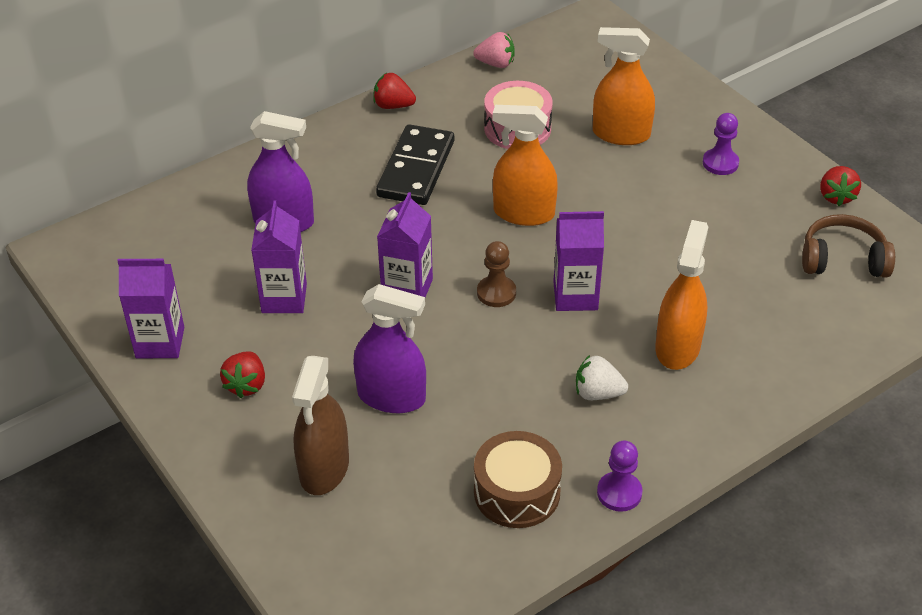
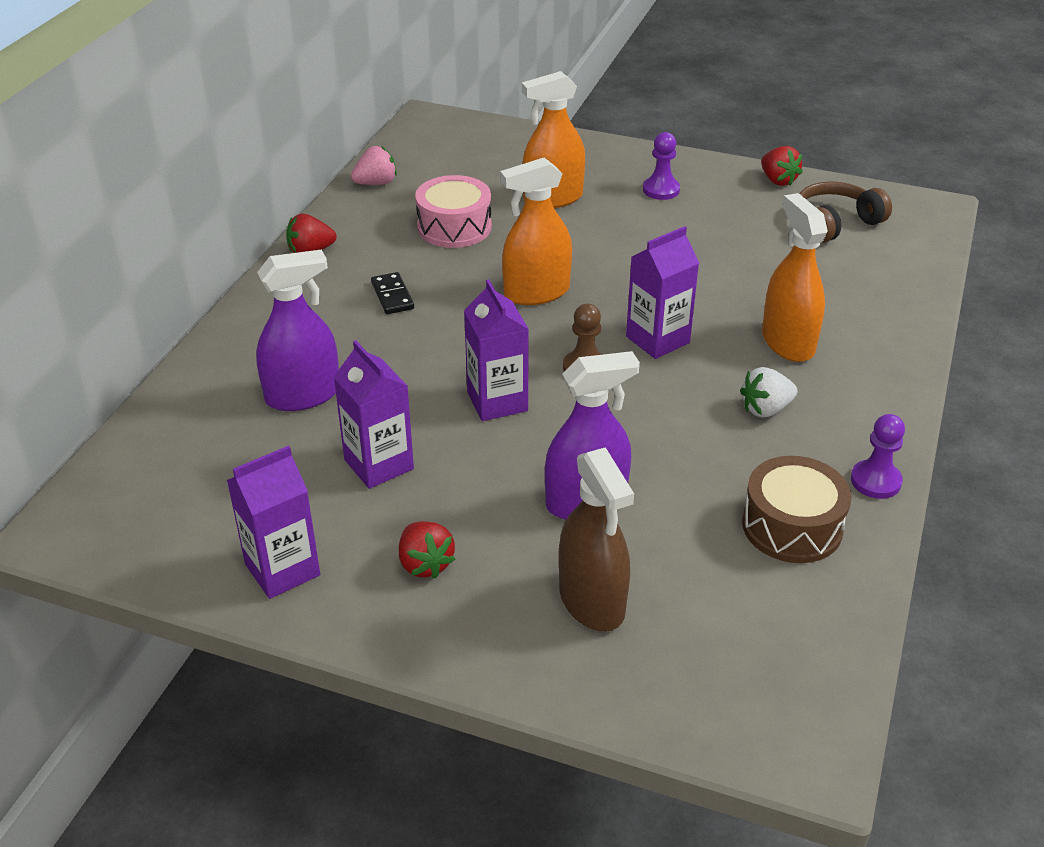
camera: 35 degrees left, 5 degrees down
black domino [376,124,454,205] -> black domino [371,272,414,314], size x0.49

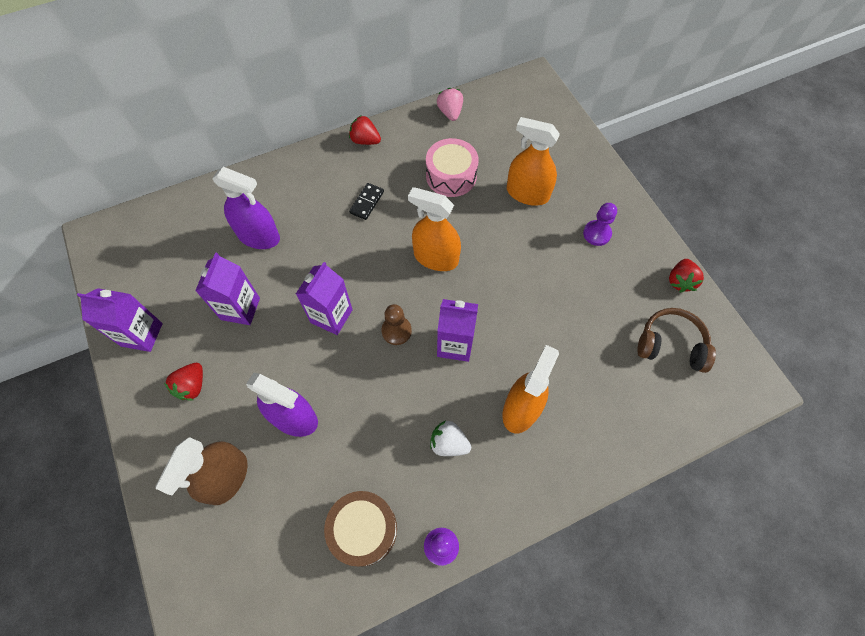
camera: 45 degrees right, 25 degrees up
pink strawberry [351,146,397,185] -> pink strawberry turned 120 degrees counterclockwise [437,88,463,121]

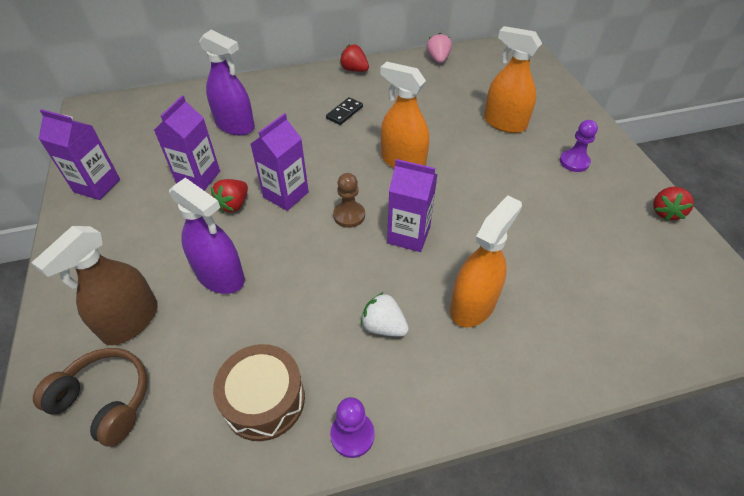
camera: 10 degrees right, 15 degrees down
red strawberry [164,363,203,400] -> red strawberry moved to [211,179,248,213]
pink drum [426,138,479,197] -> none
brown headphones [637,308,716,373] -> brown headphones moved to [33,348,148,447]

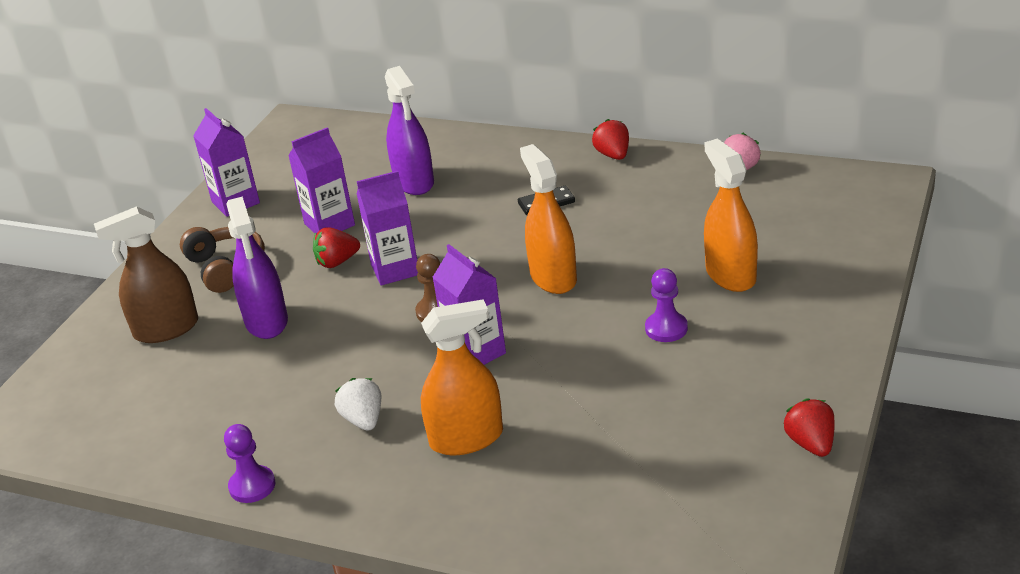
camera: 40 degrees right, 15 degrees down
brown headphones [33,348,148,447] -> brown headphones moved to [180,227,265,293]
brown drum [213,344,305,441] -> none
purple pawn [560,120,598,172] -> purple pawn moved to [645,268,688,342]
red strawberry [653,186,694,221] -> red strawberry turned 105 degrees clockwise [784,398,834,457]

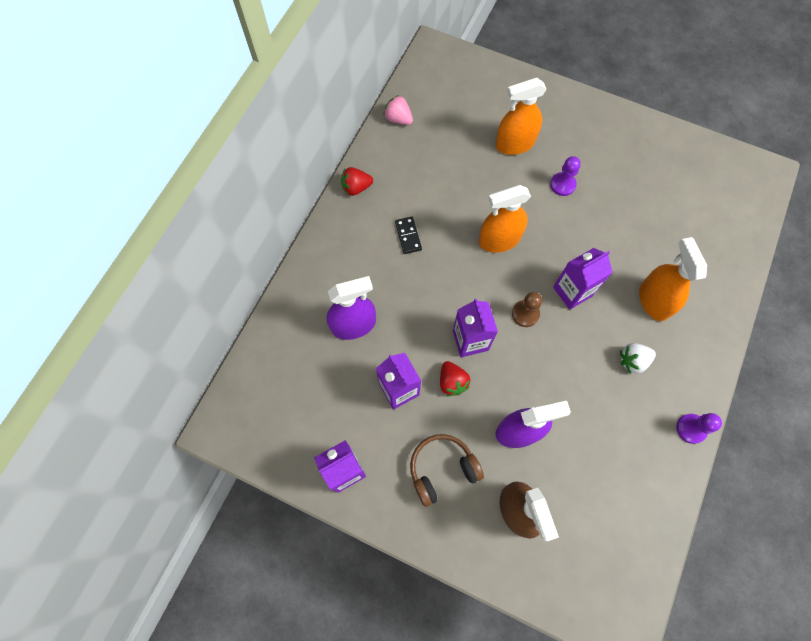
camera: 90 degrees left, 35 degrees up
red strawberry [784,398,834,457] -> none

